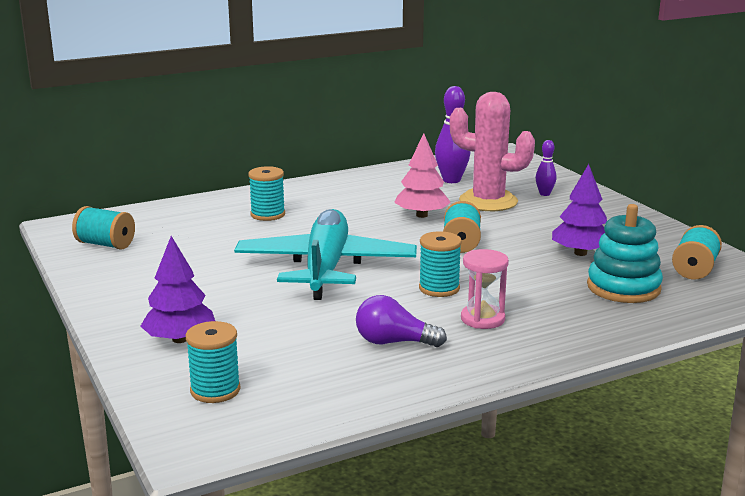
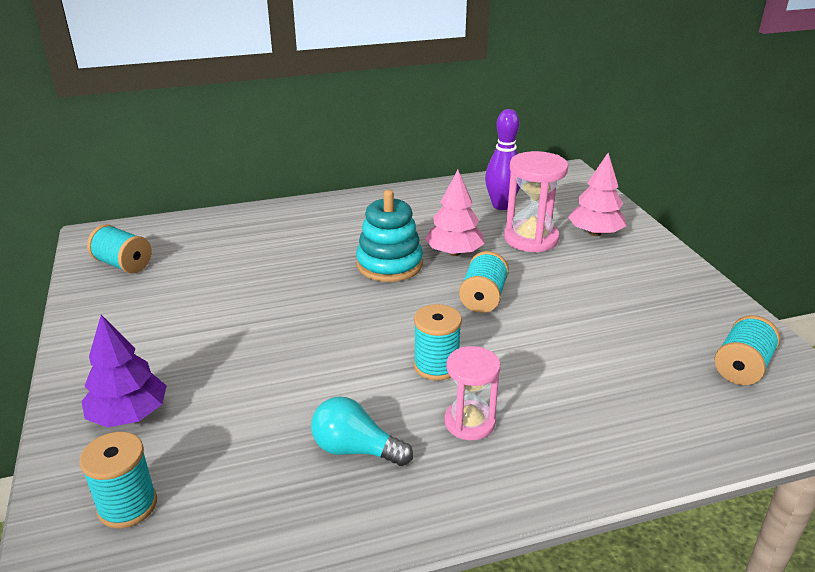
camera: 10 degrees right, 10 degrees up
turquoise plane [234,209,417,300] -> none
turquoise spool [248,166,285,221] -> none
purple light bulb [356,295,447,347] -> turquoise light bulb [311,396,413,466]
pink cactus [450,92,535,211] -> pink hourglass [504,151,569,252]
purple bowling pin [535,140,557,196] -> pink tree [568,153,626,236]
purple tree [552,164,607,256] -> none
turquoise stacking toy [587,204,663,303] -> turquoise stacking toy moved to [356,190,423,282]

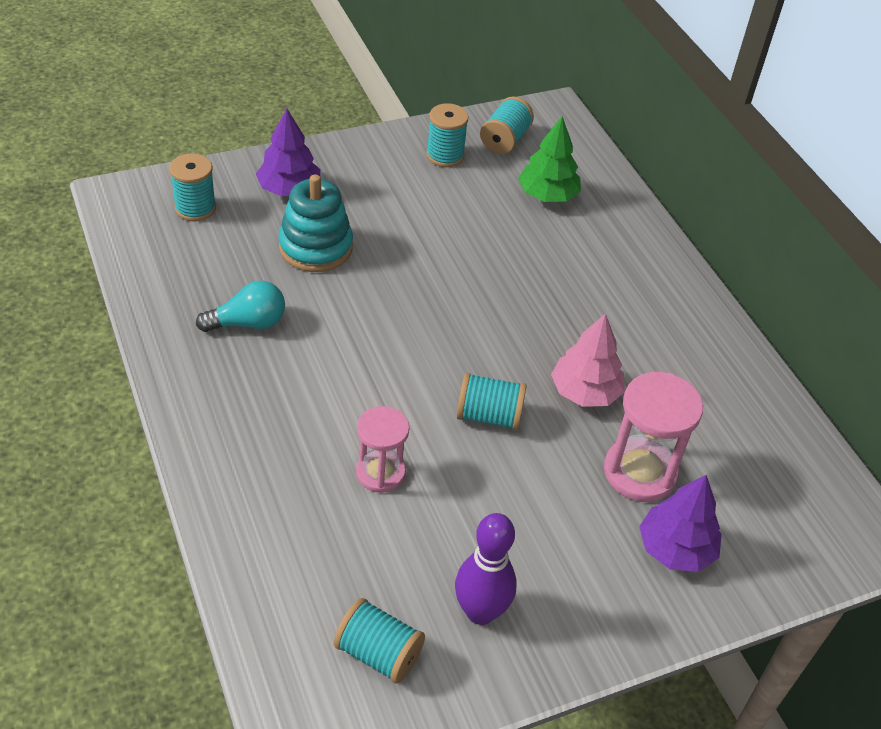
camera: 80 degrees right, 15 degrees up
turquoise light bulb [311,396,413,466] -> turquoise light bulb turned 60 degrees clockwise [196,281,285,332]
turquoise stacking toy [356,190,423,282] -> turquoise stacking toy moved to [278,174,353,272]
turquoise spool [414,304,462,381] -> turquoise spool moved to [426,103,469,167]
pink hourglass [444,346,501,440] -> pink hourglass moved to [356,406,410,493]
purple bowling pin [485,109,520,210] -> purple bowling pin moved to [455,513,517,625]
pink tree [568,153,626,236] -> purple tree [639,475,722,572]
none -> green tree [518,117,581,202]

